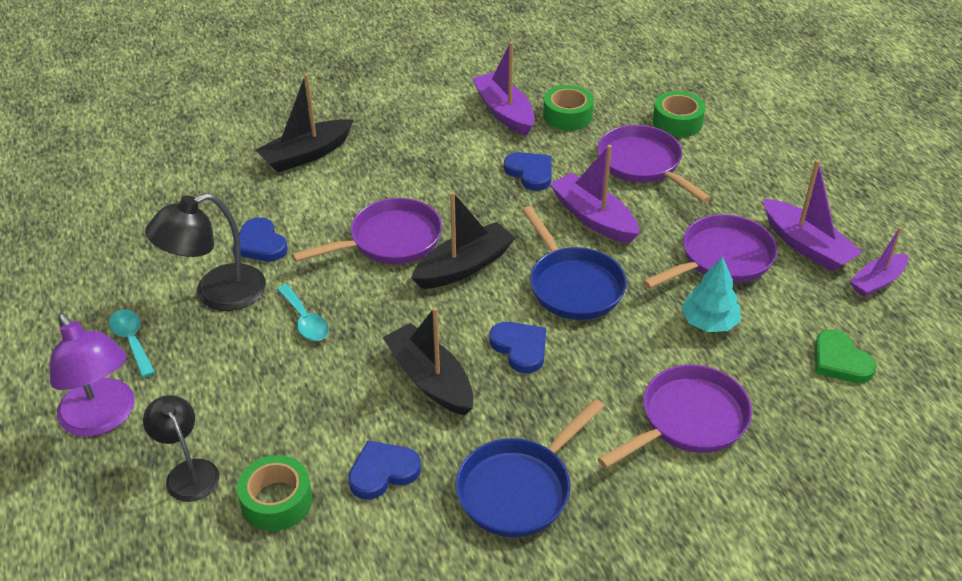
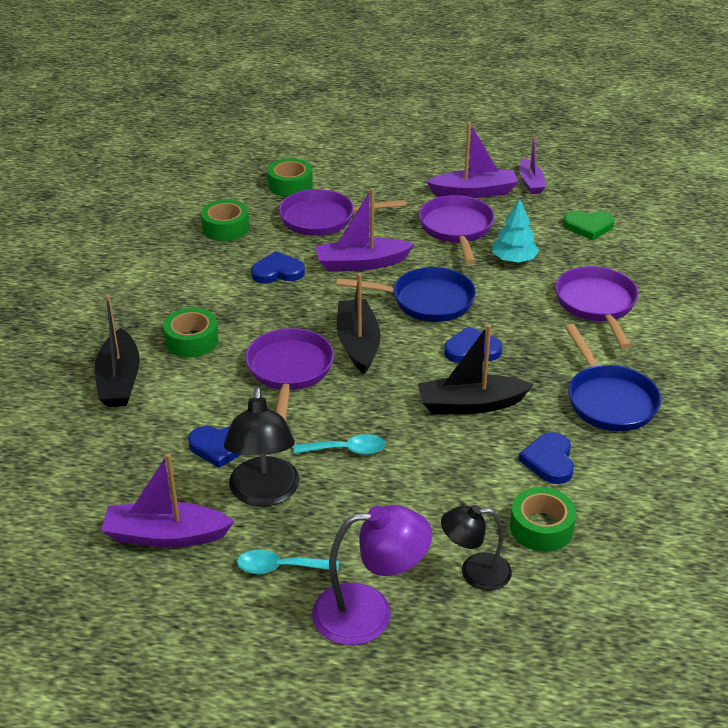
camera: 60 degrees left, 5 degrees down
purple boat [472,42,535,136] -> purple boat moved to [101,453,235,547]
none -> green tape [163,308,218,358]

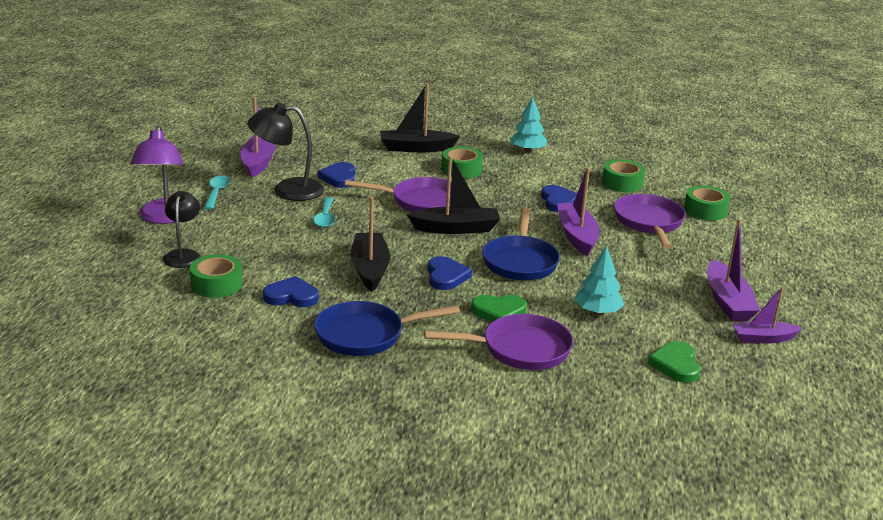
camera: 90 degrees right, 10 degrees down
purple pan [419,195,495,264] -> none
none -> green heart [471,295,527,322]
none -> turquoise tree [510,97,547,152]

